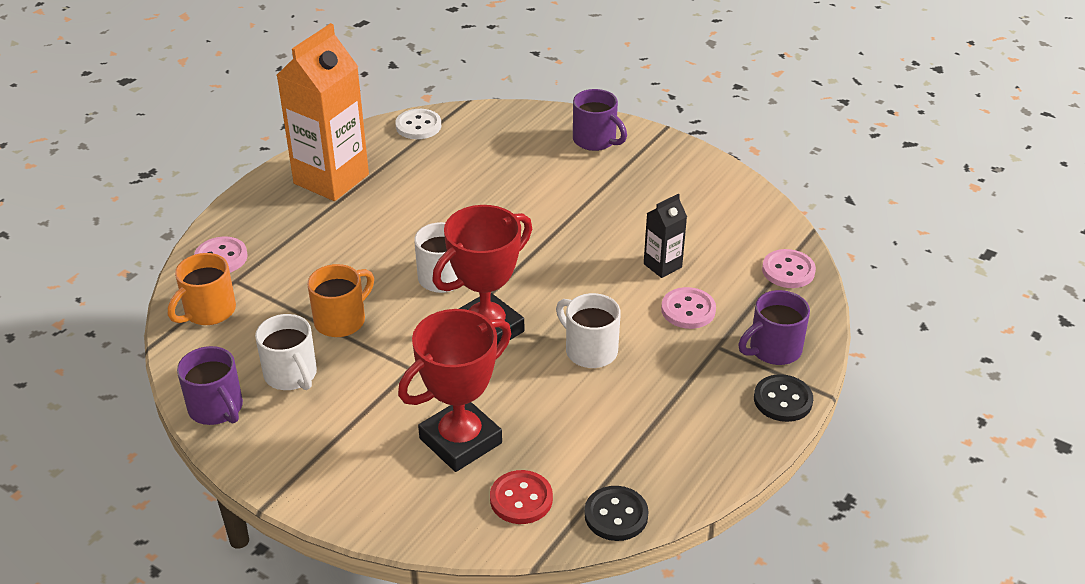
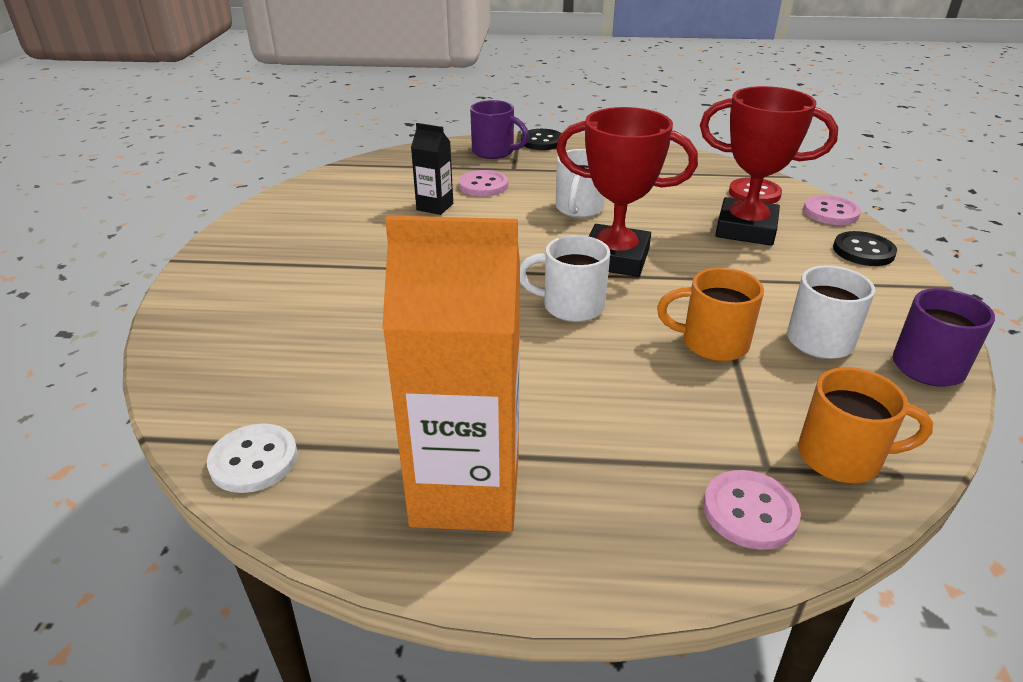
camera: 120 degrees left, 5 degrees down
purple mug [573,89,627,151] -> none
black button [585,486,649,541] -> black button moved to [833,231,897,266]
pink button [762,249,816,288] -> pink button moved to [803,195,861,225]

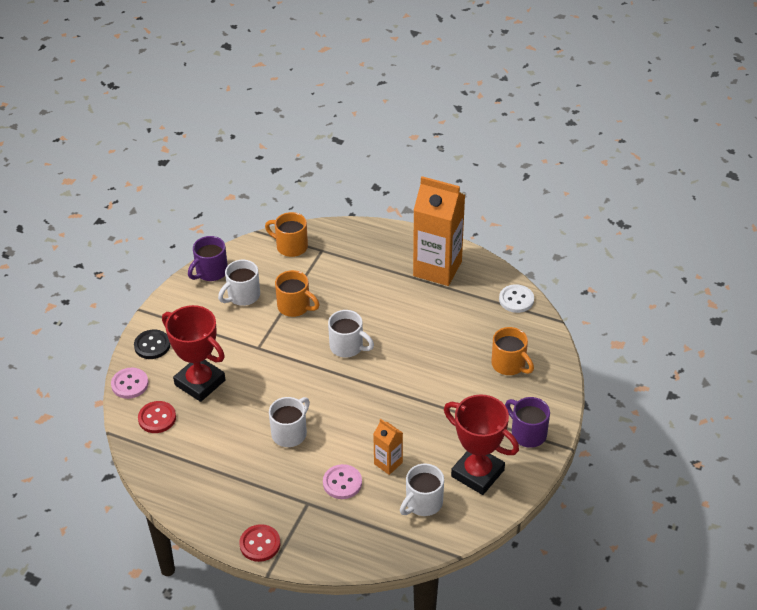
camera: 160 degrees left, 10 degrees up
black carton [411,123,453,215] -> orange carton [373,419,403,475]
purple mug [470,100,529,159] -> purple mug moved to [505,397,550,448]
black button [520,129,562,150] -> red button [239,524,280,562]
red trophy [556,107,698,277] -> red trophy moved to [444,394,519,495]
pink button [703,470,801,550] -> none
none -> white mug [400,464,444,516]
none -> orange mug [492,327,534,375]

